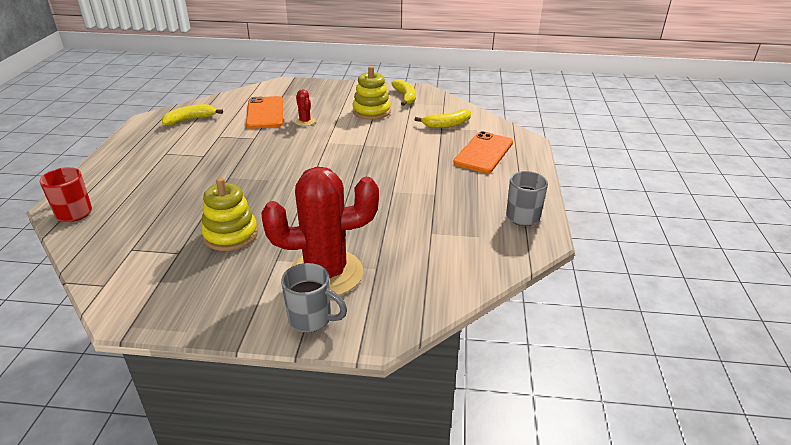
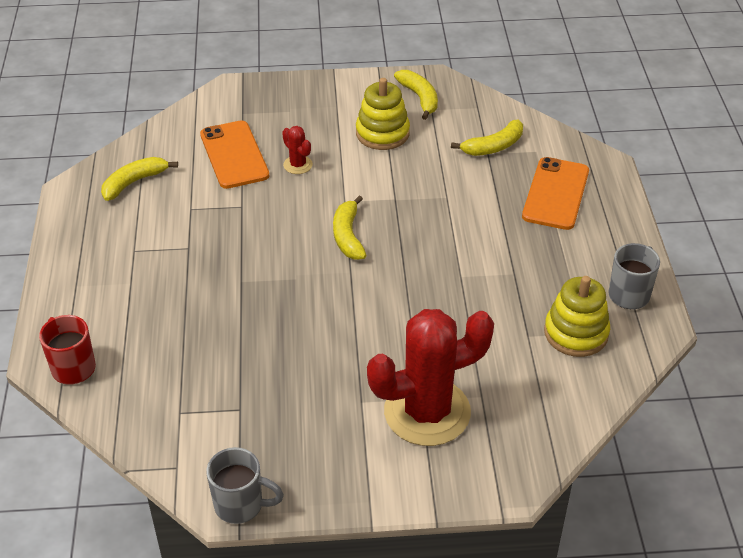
camera: 10 degrees left, 10 degrees up
yellow stacking toy [201,177,258,251] -> yellow stacking toy moved to [544,276,610,357]
grey mug [281,263,347,332] -> grey mug moved to [206,447,284,524]
none -> yellow banana [333,195,367,260]

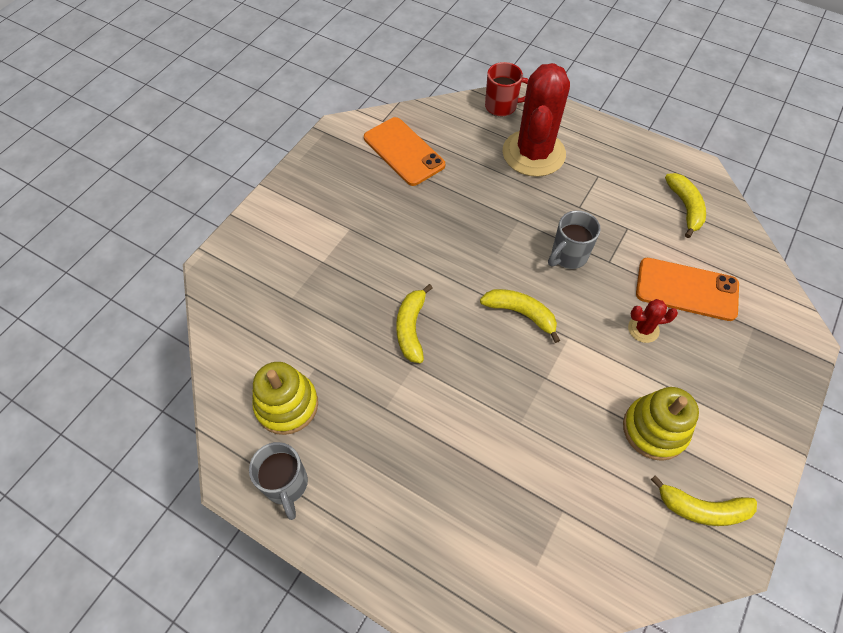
camera: 125 degrees right, 15 degrees up
grey mug [206,447,284,524] -> grey mug moved to [548,210,601,269]
red cactus [367,309,494,446] -> red cactus moved to [503,63,570,177]
yellow banana [451,120,523,156] -> yellow banana moved to [396,284,433,363]
orange phone [522,157,589,230] -> orange phone moved to [364,117,445,186]

